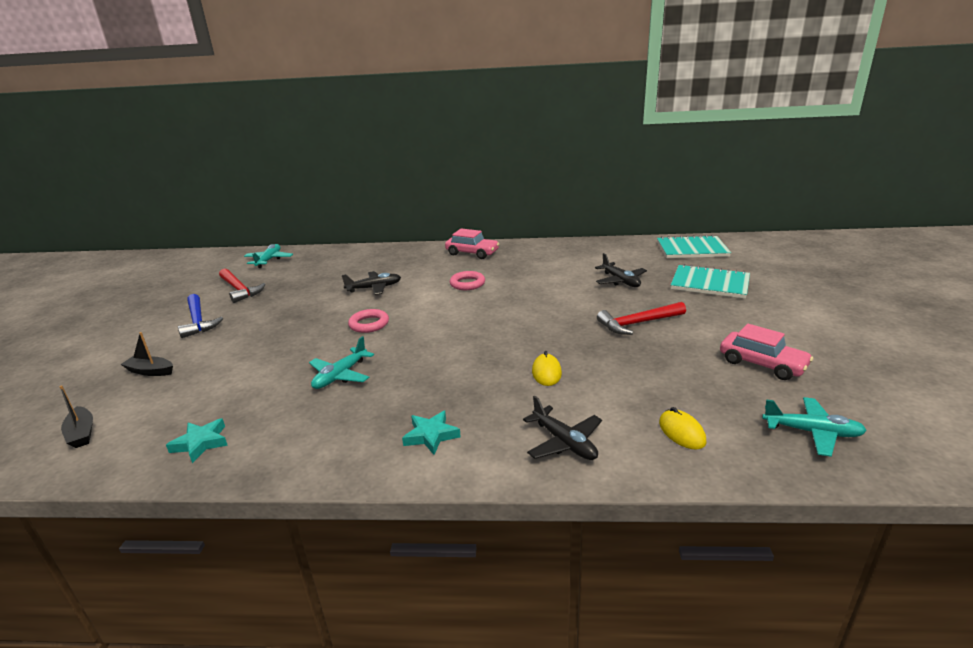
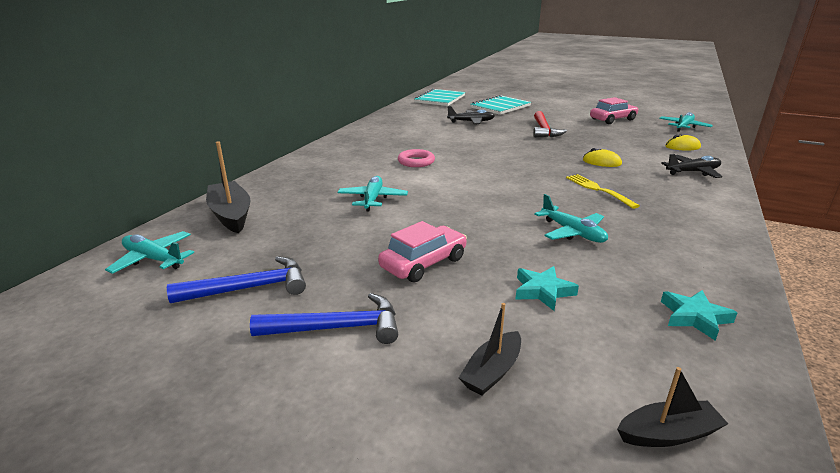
camera: 70 degrees left, 0 degrees up
red hammer [219,269,265,303] -> blue hammer [167,256,306,303]
black plane [342,271,401,295] -> turquoise plane [337,176,408,212]
pink ring [348,309,389,333] -> none
turquoise star [402,411,461,455] -> turquoise star moved to [516,266,579,311]
pink car [445,229,500,259] -> pink car moved to [378,221,467,282]
none -> black boat [206,141,251,233]
none -> yellow fork [566,174,640,209]

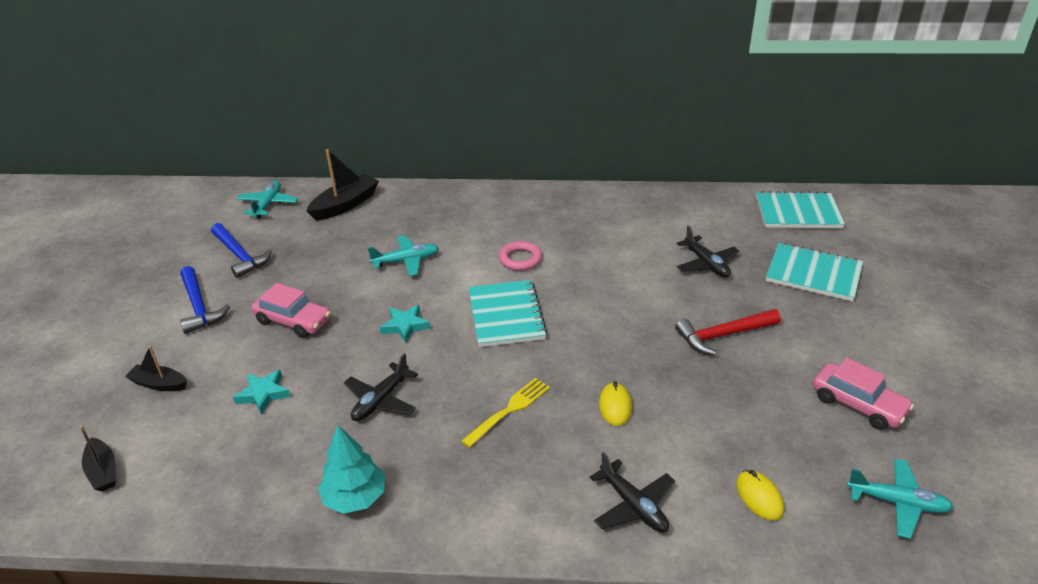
camera: 70 degrees right, 10 degrees up
turquoise plane [534,194,608,243] -> black plane [344,353,418,421]
turquoise star [661,290,737,341] -> turquoise star moved to [380,305,430,343]
none -> turquoise tree [318,425,385,514]
none -> turquoise notebook [469,280,547,347]

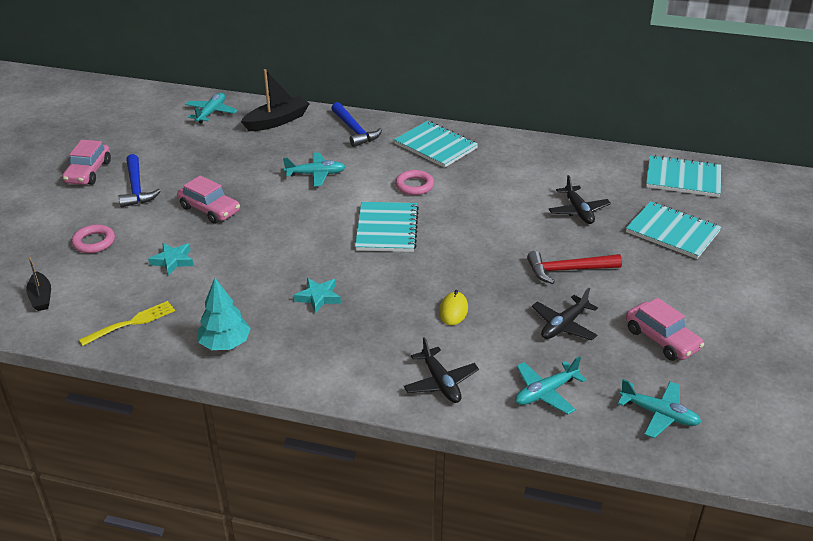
camera: 10 degrees right, 0 degrees up
black boat [125,346,187,391] -> pink ring [72,224,115,253]
blue hammer [211,223,272,278] -> blue hammer moved to [331,102,382,147]
black plane [344,353,418,421] -> black plane moved to [532,288,598,340]
turquoise star [380,305,430,343] -> turquoise star moved to [294,278,341,314]
yellow fork [461,378,550,448] -> yellow fork moved to [79,301,175,346]
yellow mouse [736,470,784,521] -> turquoise plane [515,356,587,414]
none -> pink car [62,140,111,185]
none -> turquoise notebook [394,121,478,168]

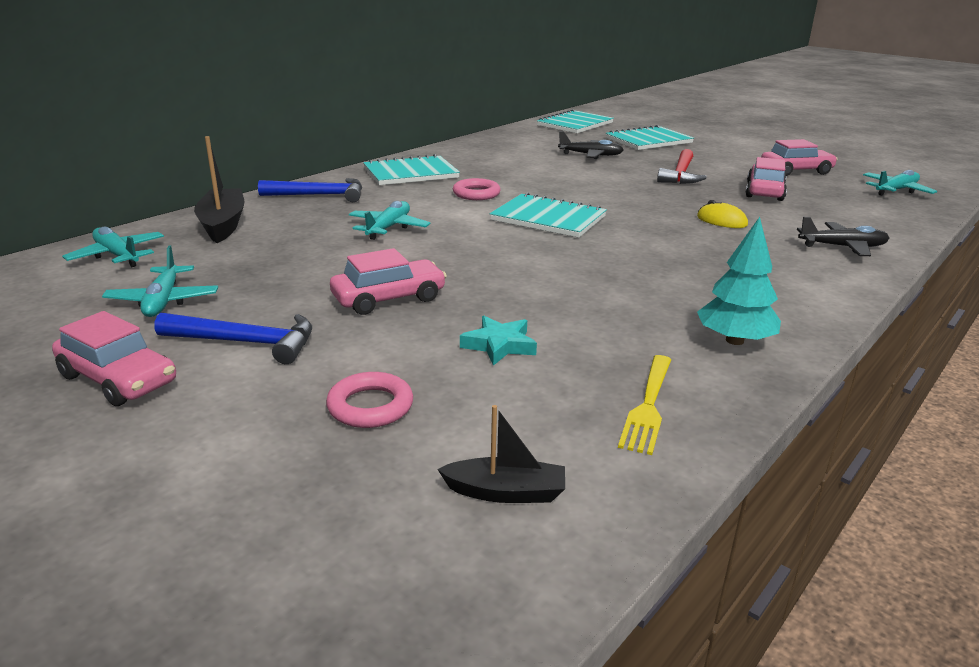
camera: 65 degrees left, 10 degrees down
yellow fork [79,301,175,346] -> yellow fork turned 150 degrees counterclockwise [618,355,671,455]
turquoise star [294,278,341,314] -> none
turquoise plane [515,356,587,414] -> turquoise plane moved to [102,245,218,317]
black plane [532,288,598,340] -> pink car [745,157,787,201]

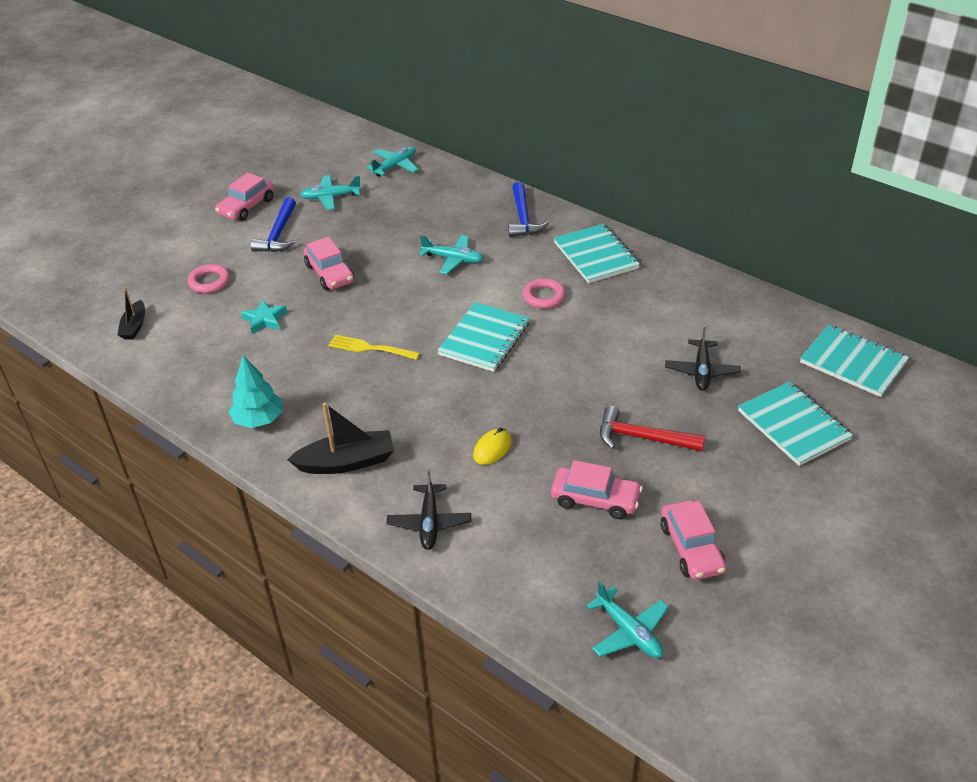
camera: 90 degrees right, 15 degrees up
black boat [194,136,244,243] -> black boat moved to [287,403,394,474]
yellow fork [618,355,671,455] -> yellow fork moved to [328,335,420,360]

